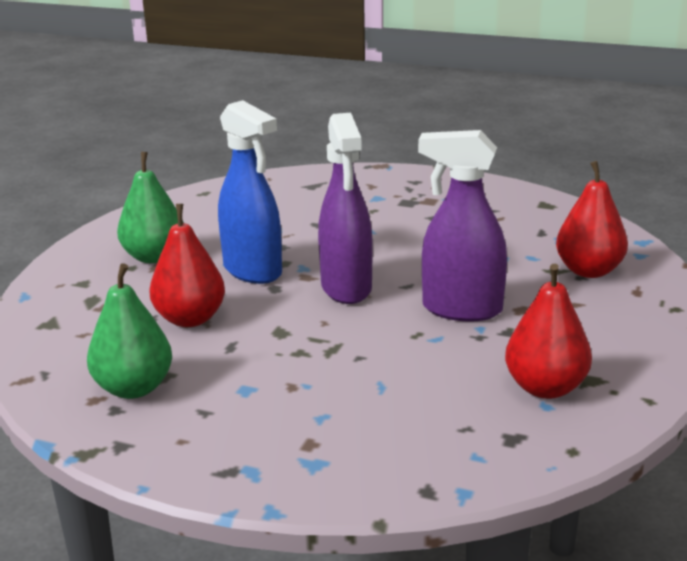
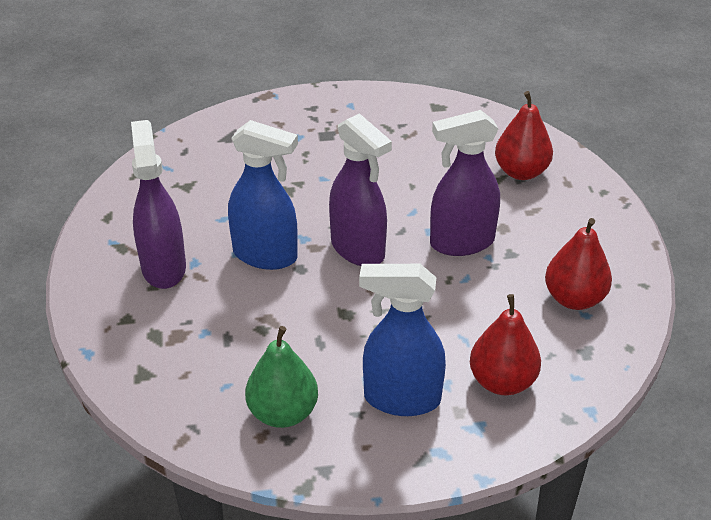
camera: 30 degrees left, 15 degrees up
green pear [117,152,184,263] -> purple spray bottle [131,120,186,289]
red pear [150,204,225,327] -> red pear moved to [470,294,541,395]
none -> blue spray bottle [359,264,446,416]

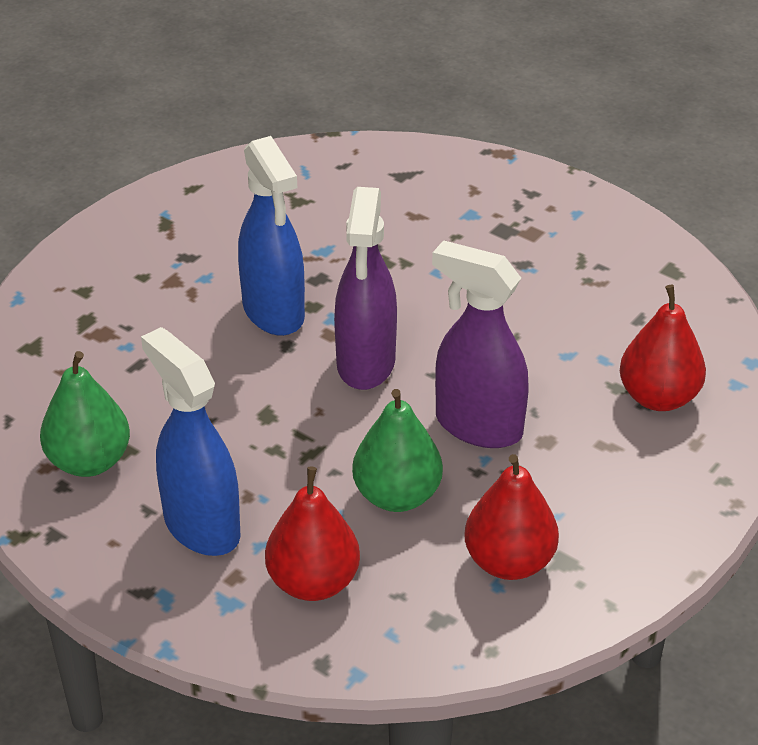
camera: 45 degrees right, 0 degrees up
purple spray bottle [131,120,186,289] -> none
none -> green pear [352,389,443,512]

